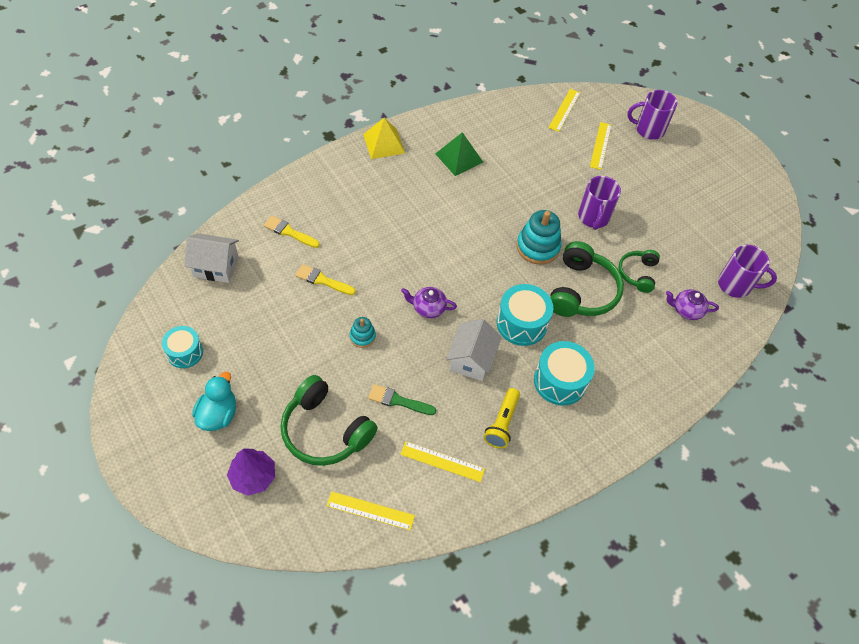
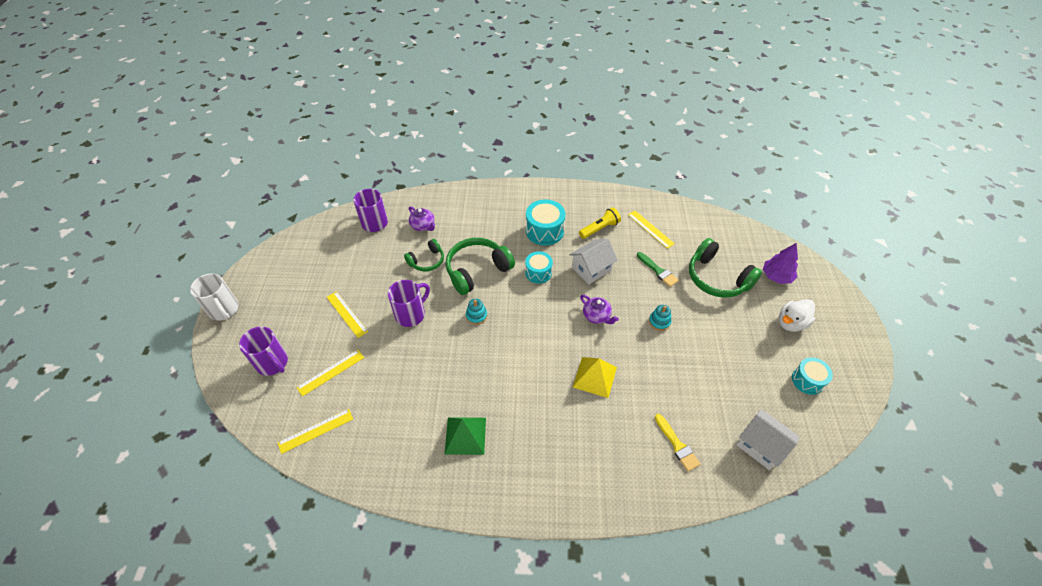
camera: 140 degrees left, 5 degrees down
turquoise duck [192,372,236,431] -> white duck [779,299,815,332]
green headphones [281,375,378,466] -> green headphones turned 150 degrees clockwise [689,238,762,298]
yellow brush [295,264,356,295] -> none
yellow ruler [326,491,415,531] -> yellow ruler moved to [327,291,368,338]
yellow pyramid [363,118,405,159] -> yellow pyramid moved to [573,357,617,398]
turquoise drum [497,284,553,346] -> turquoise drum [525,251,553,284], size x0.66
turquoise stacking toy [516,210,562,265] -> turquoise stacking toy [466,299,487,325], size x0.54
none -> white mug [190,273,239,321]

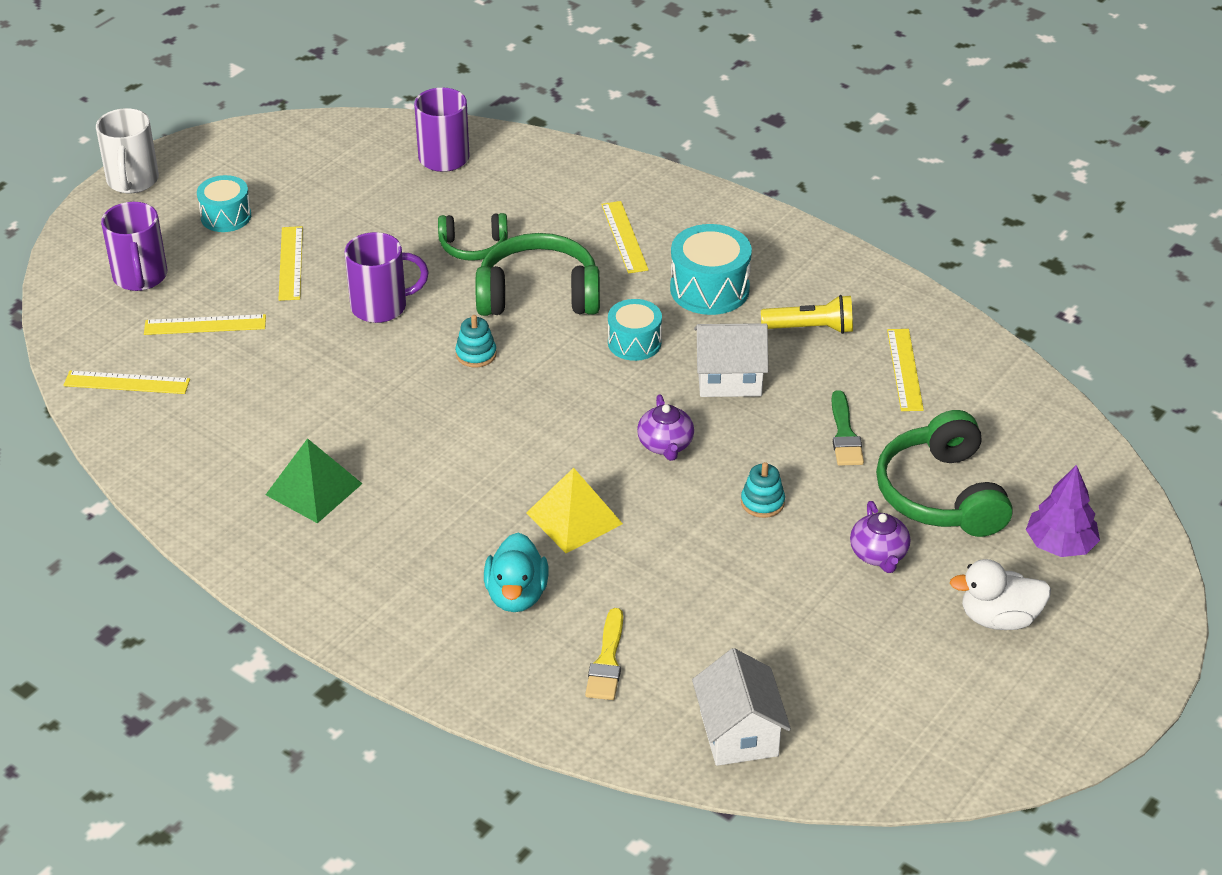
camera: 35 degrees right, 10 degrees down
purple teapot [409,206,435,231] -> purple teapot moved to [850,501,910,573]
turquoise drum [792,357,833,395] -> turquoise drum moved to [197,175,251,232]
none -> turquoise duck [484,533,549,612]
none -> yellow ruler [601,201,649,274]

